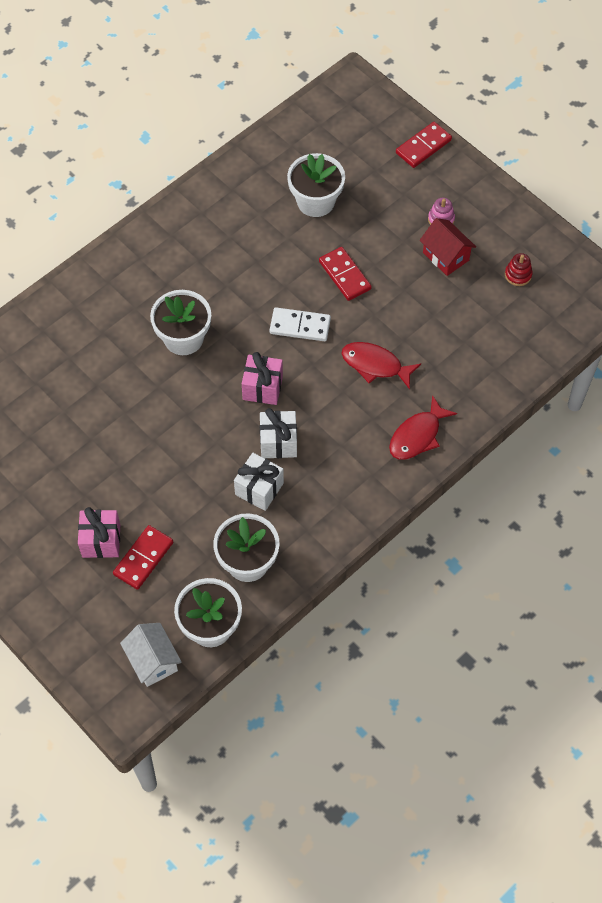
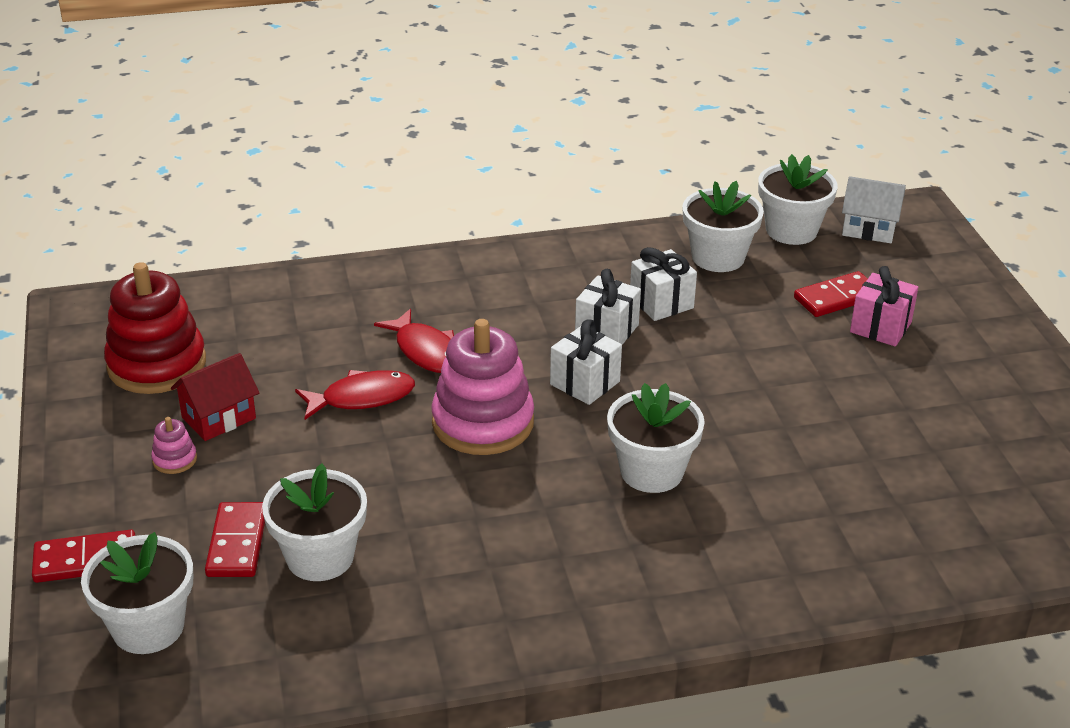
camera: 150 degrees left, 25 degrees down
white house [120,623,182,687] -> white house turned 75 degrees counterclockwise [842,176,906,243]
pink gift [242,352,283,405] -> white gift [550,319,622,405]
white domino [270,307,331,341] -> pink stacking toy [431,319,534,455]
red domino [319,247,372,301] -> red domino moved to [205,502,265,577]
red fish [389,395,457,460] -> red fish moved to [295,370,415,420]
red house [420,218,476,276] -> red house turned 60 degrees clockwise [171,353,259,441]
red stacking toy [505,253,533,286] -> red stacking toy [104,262,206,394], size x2.39
none -> white flower pot [81,532,193,654]

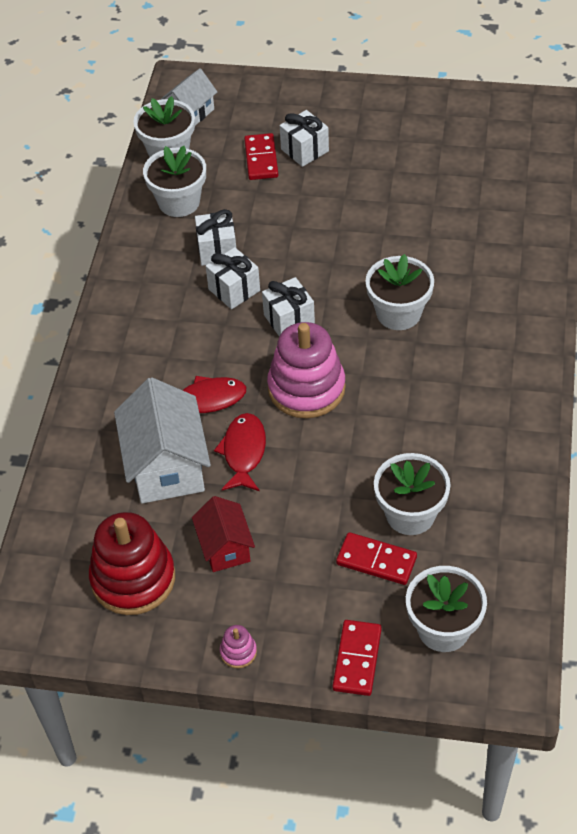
camera: 65 degrees left, 15 degrees up
pink stacking toy [151,417,197,474] -> pink stacking toy moved to [220,625,257,668]
pink gift [850,266,918,347] -> white gift [280,110,329,167]
none -> white house [114,377,211,504]

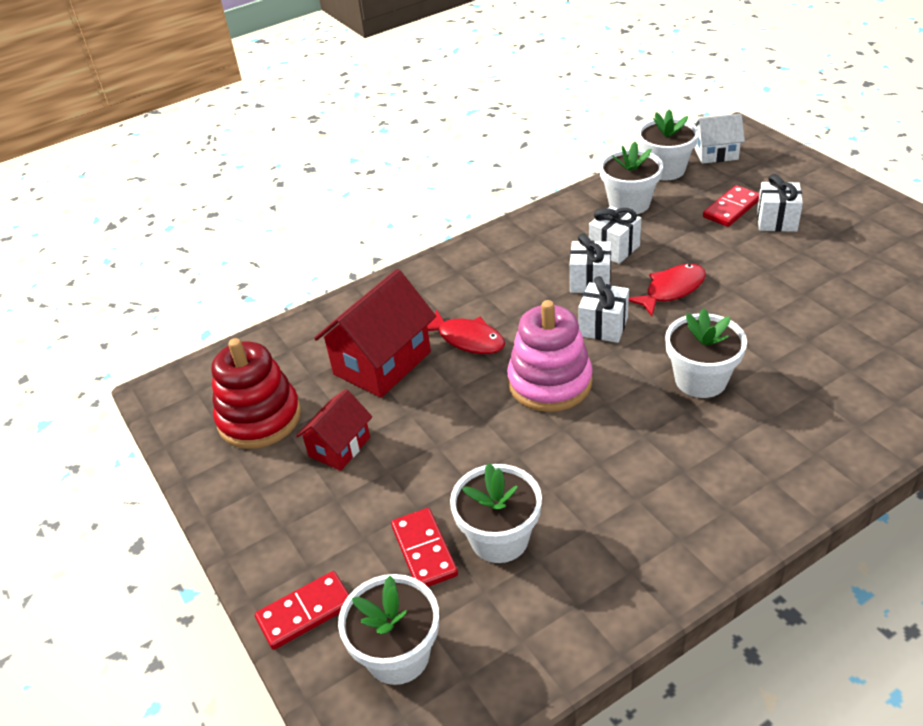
camera: 50 degrees right, 10 degrees down
white house [114,377,211,504] -> red house [314,269,436,398]
red fish [214,413,266,491] -> red fish moved to [629,264,706,316]
pink stacking toy [220,625,257,668] -> none

